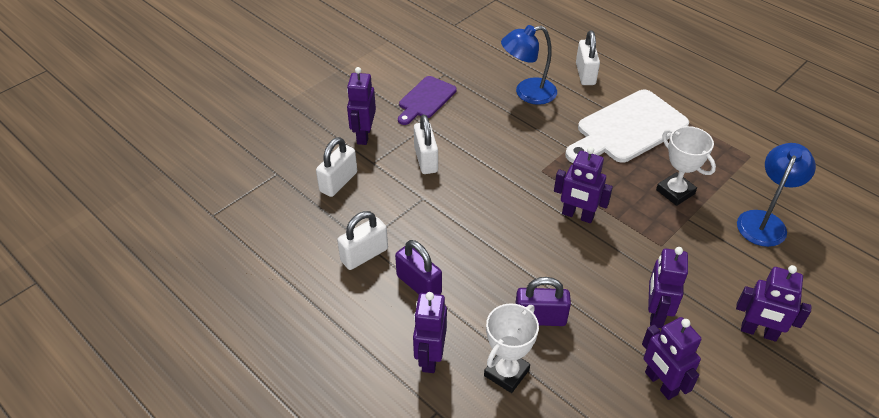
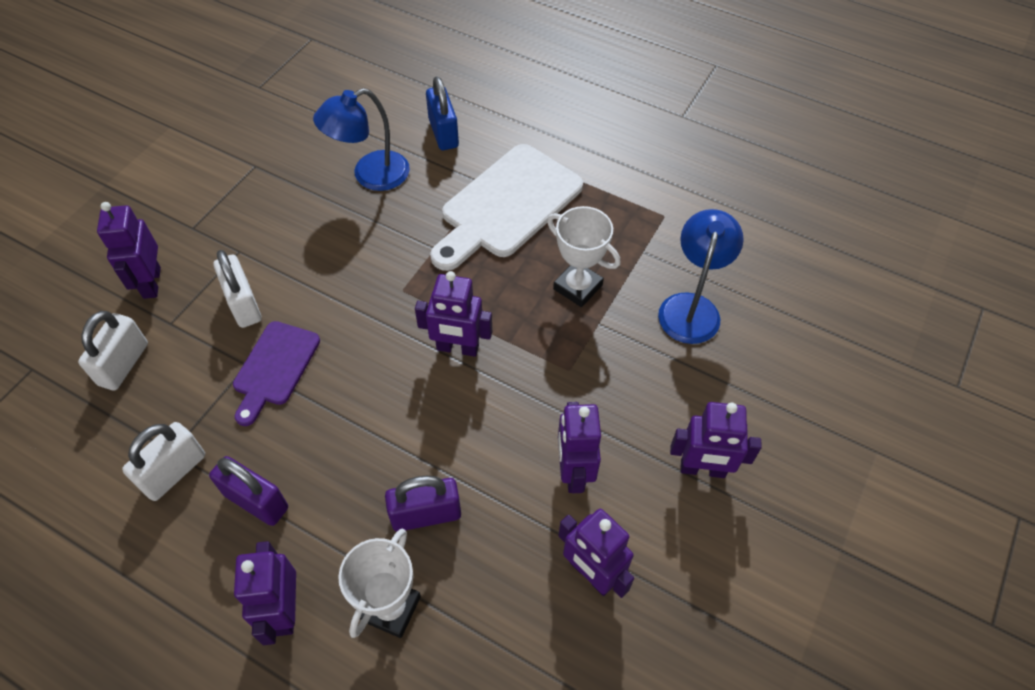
camera: 15 degrees left, 10 degrees up
purple cutting board [398,76,457,125] -> purple cutting board moved to [233,321,320,426]
white padlock [576,31,600,85] -> blue padlock [426,76,459,150]

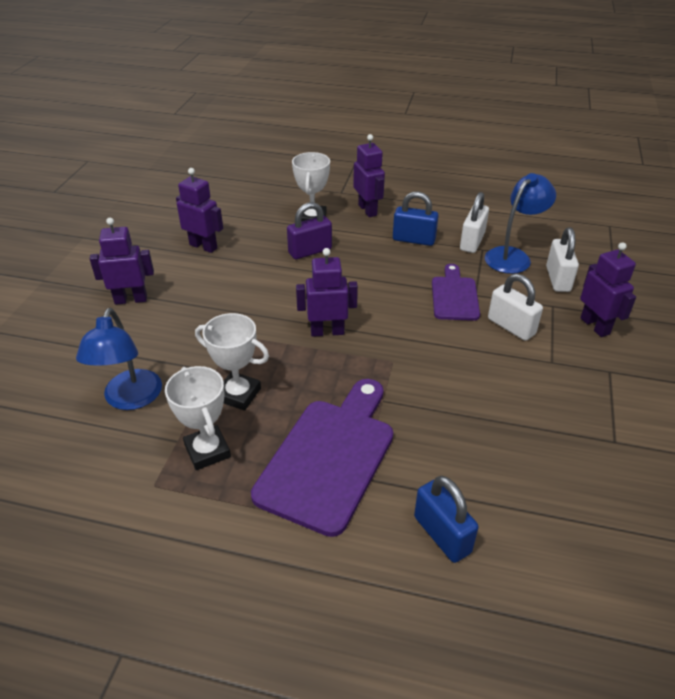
camera: 165 degrees right, 15 degrees down
purple padlock [209,456,288,526] -> blue padlock [393,191,439,246]
blue lamp [313,88,410,191] -> blue lamp moved to [485,173,556,274]
white cutting board [430,144,583,271] -> purple cutting board [251,379,393,537]
purple robot [558,402,601,493] -> none
none -> white trophy [165,366,231,470]

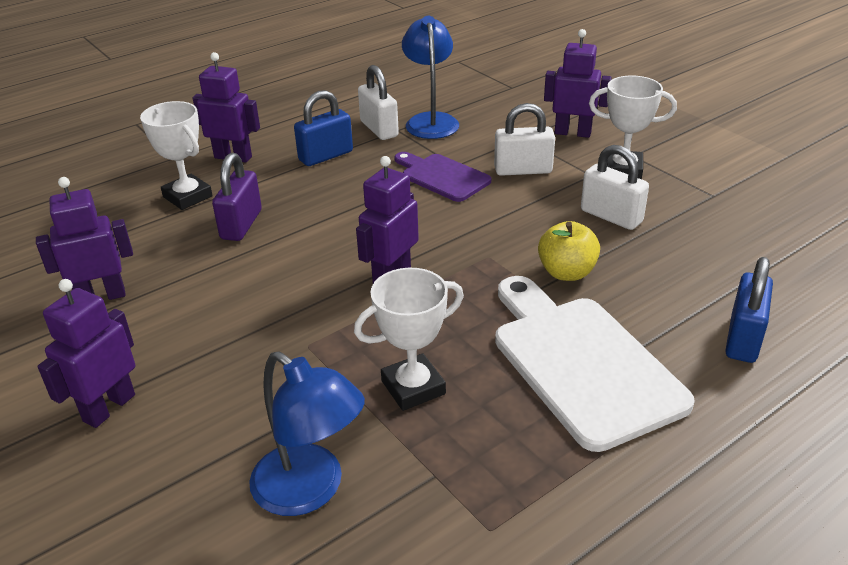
camera: 50 degrees left, 5 degrees down
white trophy [165,366,231,470] -> white trophy moved to [589,76,677,179]
purple cutting board [251,379,393,537] -> white cutting board [495,276,695,452]
blue padlock [414,476,479,563] -> blue padlock turned 75 degrees counterclockwise [725,257,773,363]
white padlock [546,227,579,292] -> white padlock moved to [581,145,649,230]
none -> yellow apple [538,221,600,281]

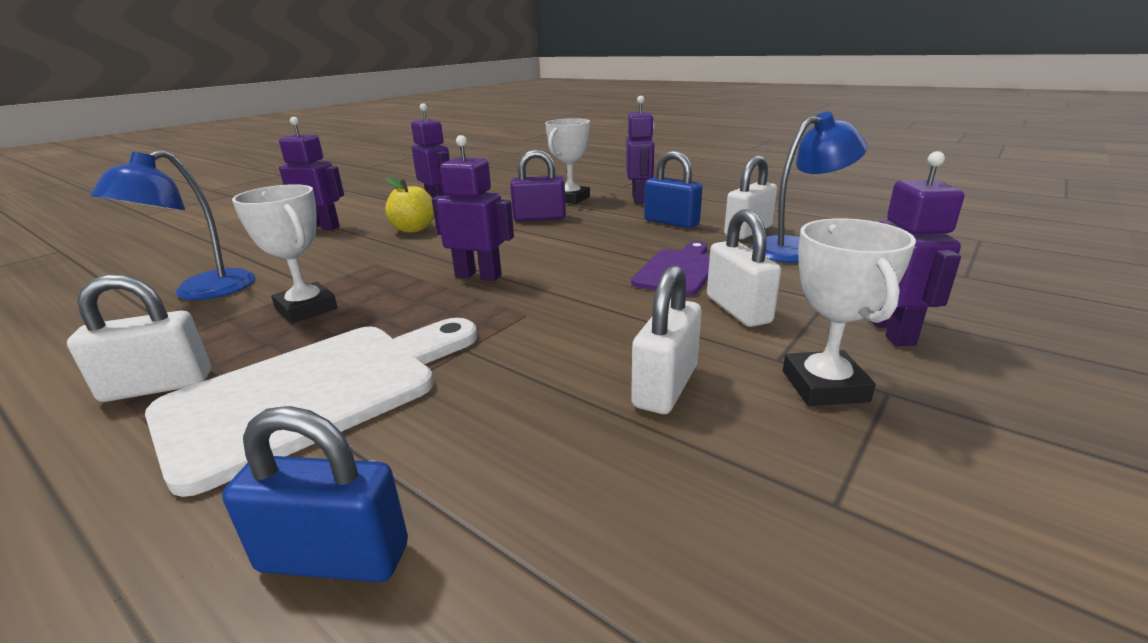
camera: 75 degrees right, 10 degrees down
yellow apple [538,221,600,281] -> yellow apple moved to [385,177,434,233]
none -> white padlock [67,274,211,402]

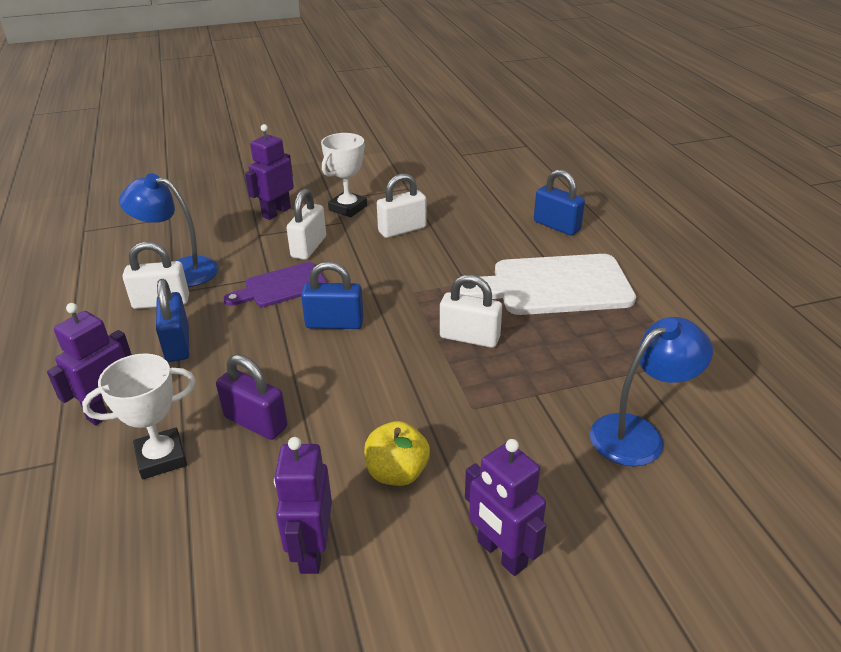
camera: 145 degrees left, 10 degrees up
white padlock [67,274,211,402] -> white padlock moved to [440,275,502,348]
white trophy [232,184,337,323] -> none
purple robot [432,135,514,281] -> none
none -> blue padlock [301,261,364,329]

